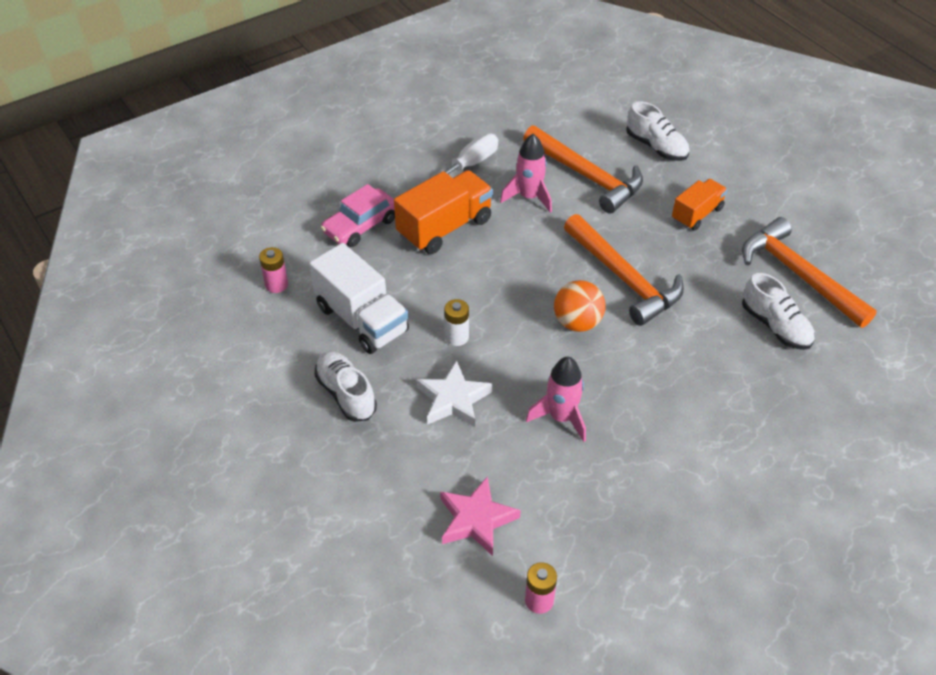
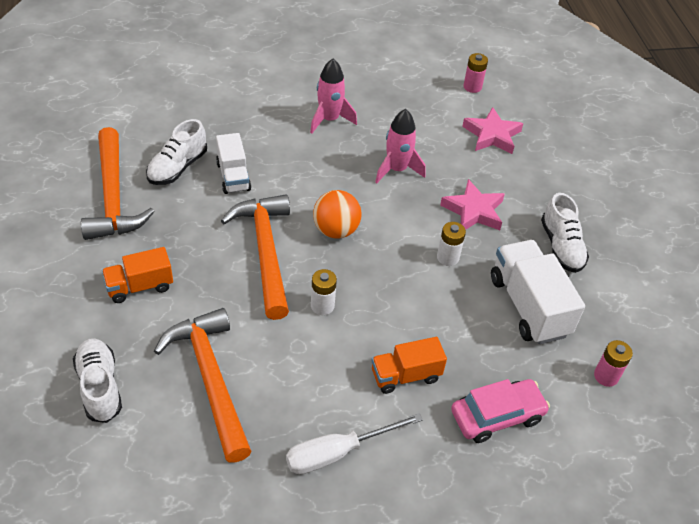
camera: 160 degrees left, 0 degrees up
orange truck [394,170,493,254] -> orange truck [372,337,447,394], size x0.62
white star [417,360,493,427] -> pink star [440,179,505,230]
pink rocket [500,134,552,213] -> pink rocket moved to [310,59,357,134]
white shoe [742,273,815,350] -> white shoe turned 135 degrees counterclockwise [146,119,207,185]
none -> white truck [216,133,251,194]
none -> white battery [311,269,337,315]

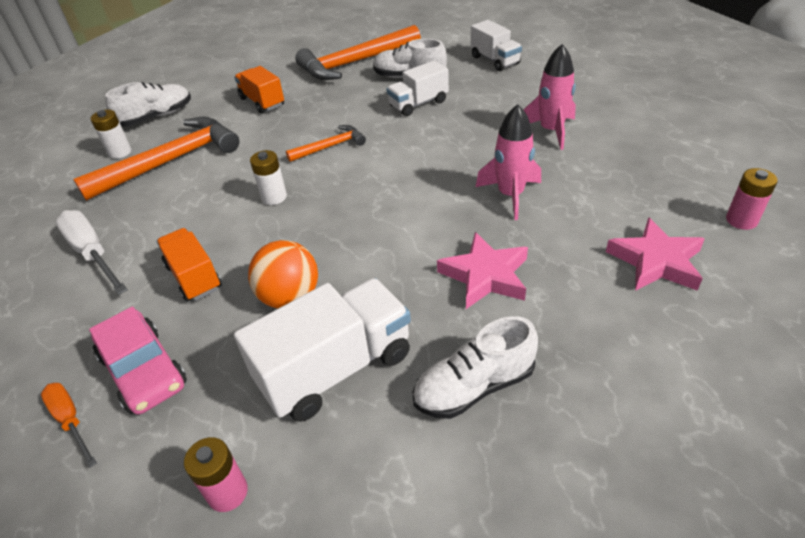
camera: 80 degrees right, 5 degrees down
orange hammer [221,194,290,320] -> orange hammer [286,125,366,162], size x0.51
orange ball [313,190,362,239] -> orange ball moved to [248,240,318,308]
white battery [437,222,466,266] -> white battery moved to [90,110,131,159]
none -> orange screwdriver [41,383,97,468]
none -> white truck [471,20,522,71]

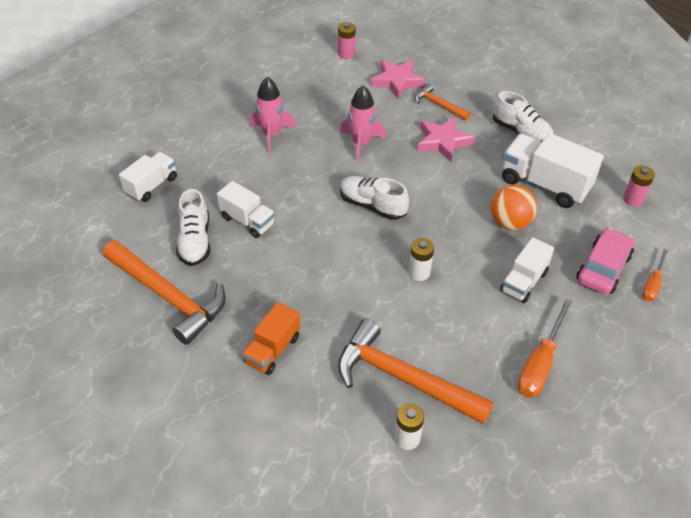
camera: 115 degrees left, 5 degrees up
white screwdriver [55,210,128,295] -> orange screwdriver [518,298,572,397]
white shoe [105,82,191,127] -> white shoe moved to [340,176,409,220]
orange truck [156,228,222,302] -> white truck [500,237,554,303]
orange hammer [286,125,366,162] -> orange hammer moved to [415,83,471,121]

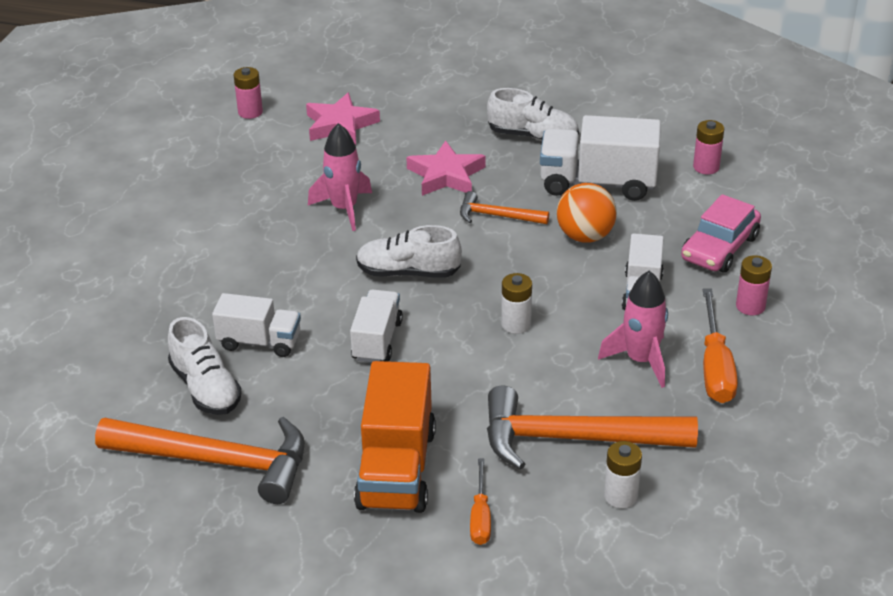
camera: 25 degrees left, 10 degrees down
white truck [119,152,177,202] -> white truck moved to [350,289,403,363]
orange truck [242,302,300,375] -> orange truck [354,361,436,513], size x1.62
pink rocket [250,77,296,153] -> pink rocket moved to [598,270,668,388]
orange hammer [415,83,471,121] -> orange hammer moved to [460,191,549,224]
pink car [576,228,634,294] -> pink car turned 150 degrees counterclockwise [681,194,761,273]
orange screwdriver [643,249,668,301] -> orange screwdriver moved to [470,459,491,545]
none -> pink battery [736,255,772,315]

